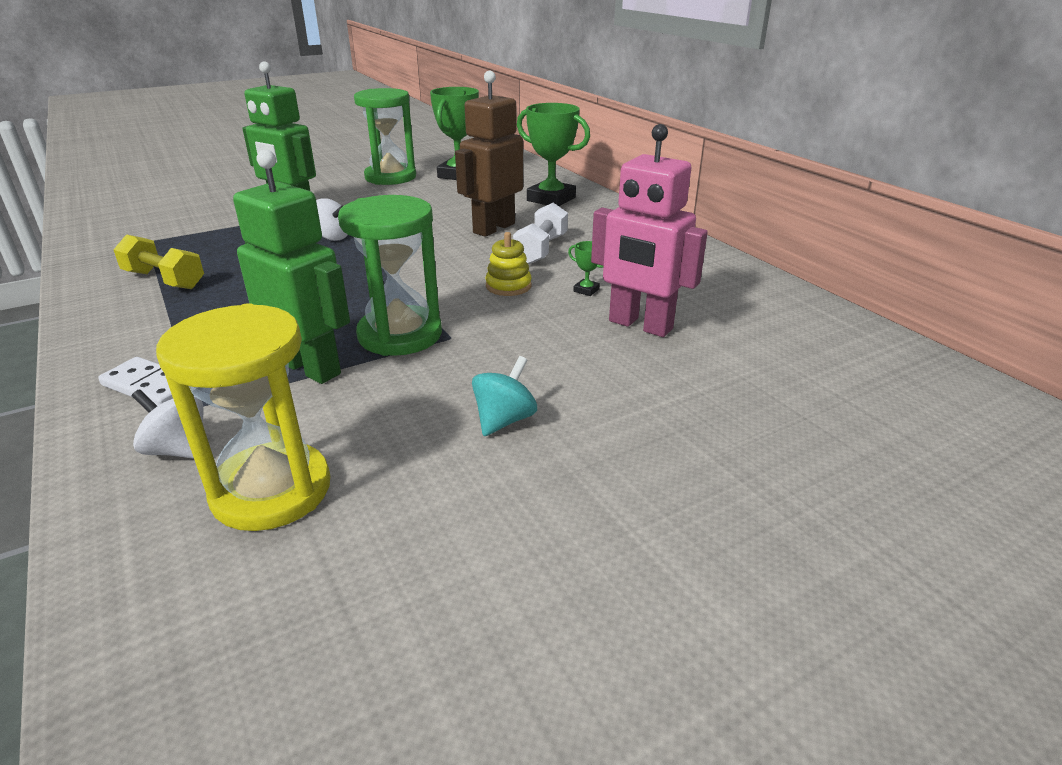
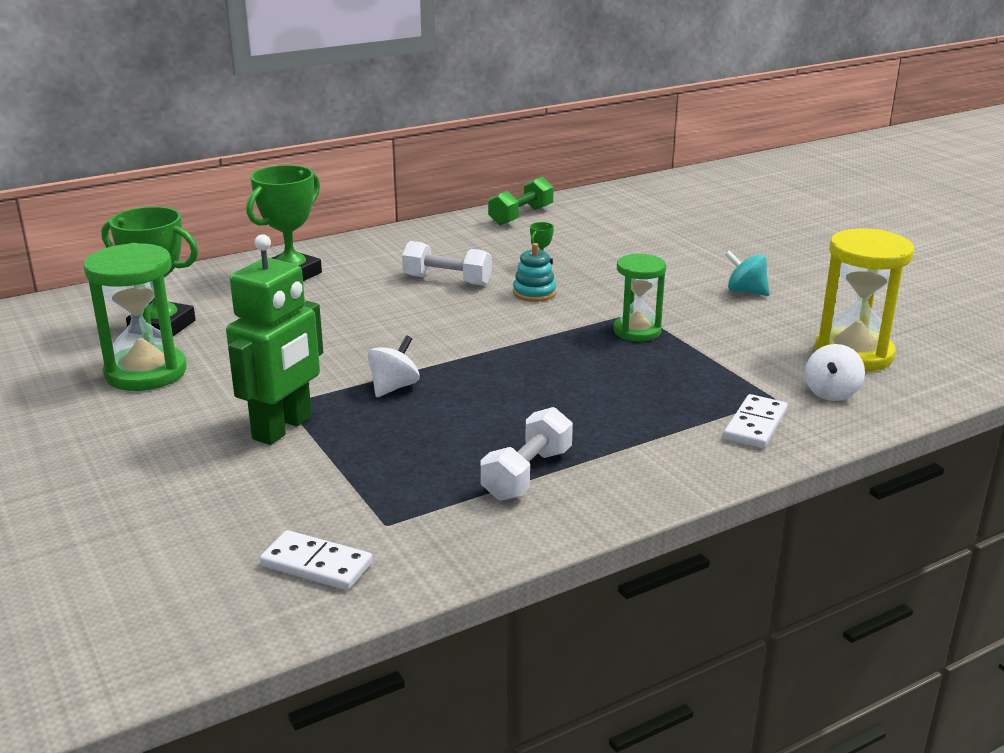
camera: 90 degrees left, 5 degrees down
yellow dumbbell [113,234,204,289] -> white dumbbell [481,407,573,501]
green robot [233,149,350,384] -> none
green hourglass [338,195,442,356] -> green hourglass [614,254,666,341], size x0.65
brown robot [455,71,523,237] -> none
yellow stacking toy [485,232,532,296] -> turquoise stacking toy [513,243,556,302]
pink robot [591,124,708,337] -> none
none -> white domino [260,530,373,590]
none -> green dumbbell [488,177,554,226]

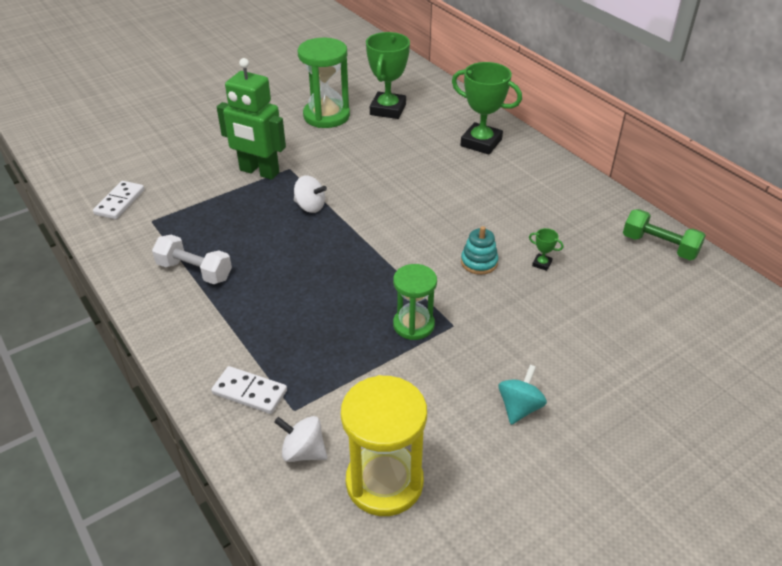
camera: 85 degrees right, 15 degrees up
white dumbbell [402,241,492,286] -> none

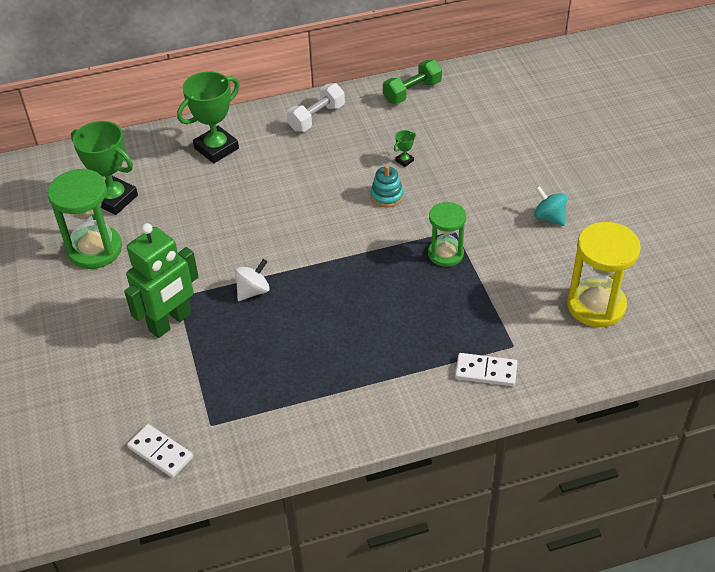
camera: 70 degrees left, 5 degrees up
white dumbbell [152,235,232,284] -> white dumbbell moved to [286,83,345,132]
white domino [211,366,287,414] -> white domino turned 60 degrees clockwise [455,353,518,386]
white spinning top [274,416,327,462] -> none

